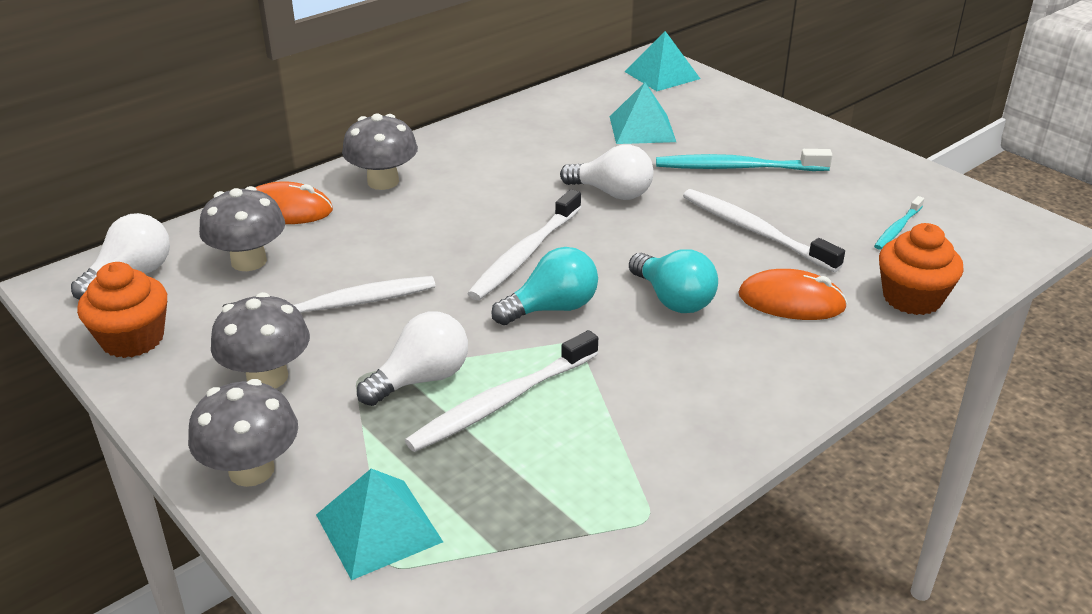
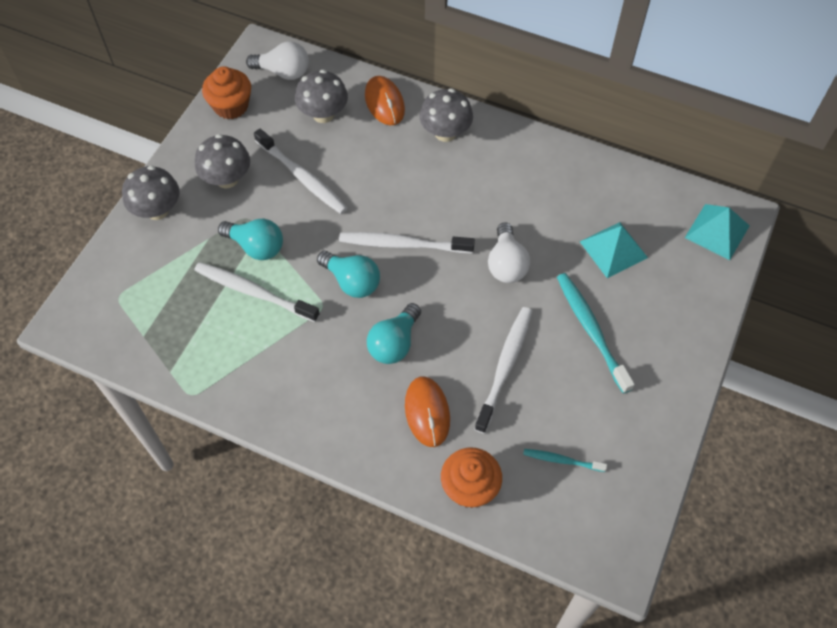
camera: 65 degrees right, 25 degrees up
turquoise pyramid [316,468,443,580] -> none
white light bulb [357,312,468,406] -> turquoise light bulb [218,219,283,260]

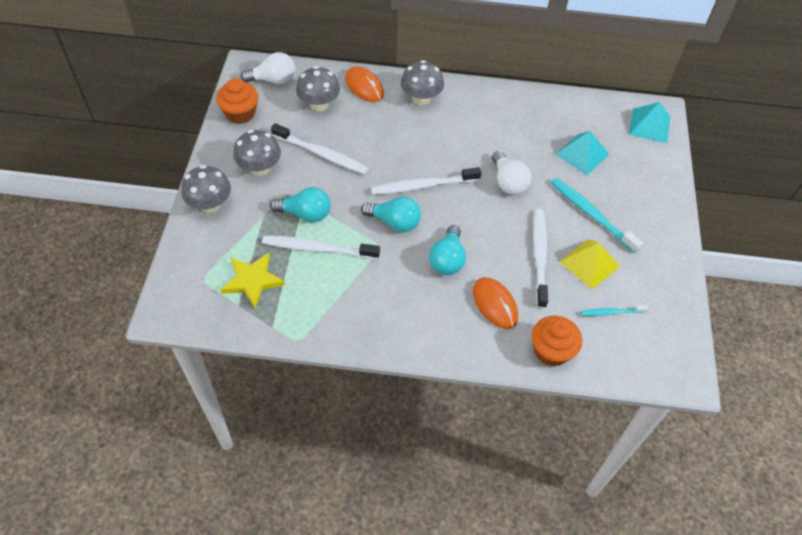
camera: 20 degrees left, 5 degrees down
none -> yellow star [221,253,285,309]
none -> yellow pyramid [560,240,620,289]

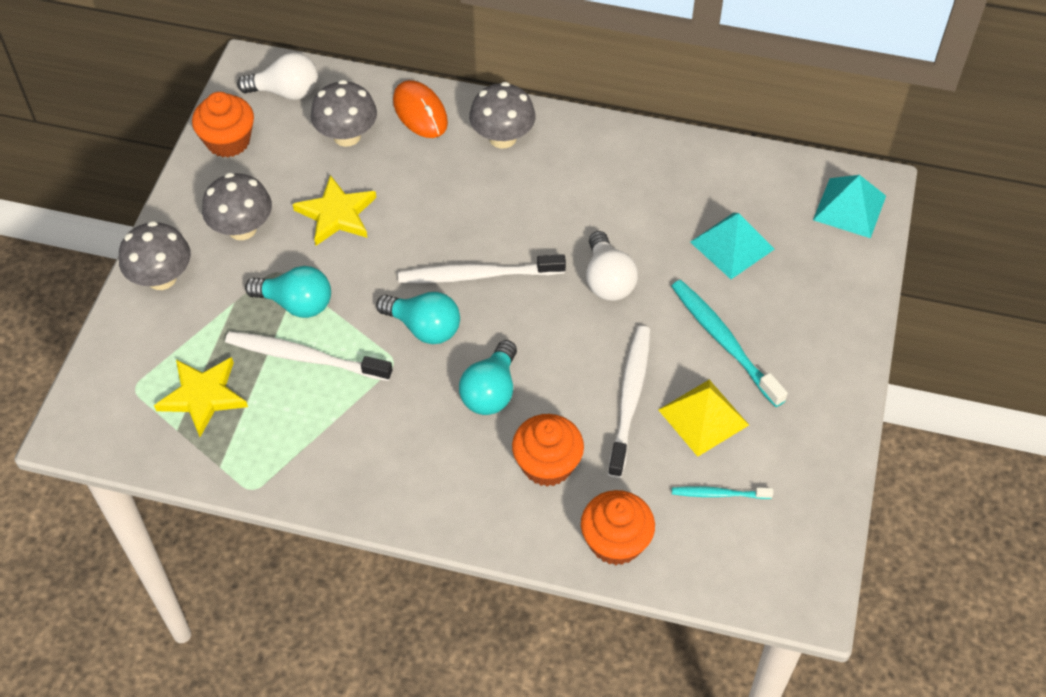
camera: 10 degrees right, 0 degrees up
white toothbrush [271,123,369,174] -> yellow star [293,175,376,246]
orange mouse [473,277,518,329] -> orange cupcake [512,414,584,487]

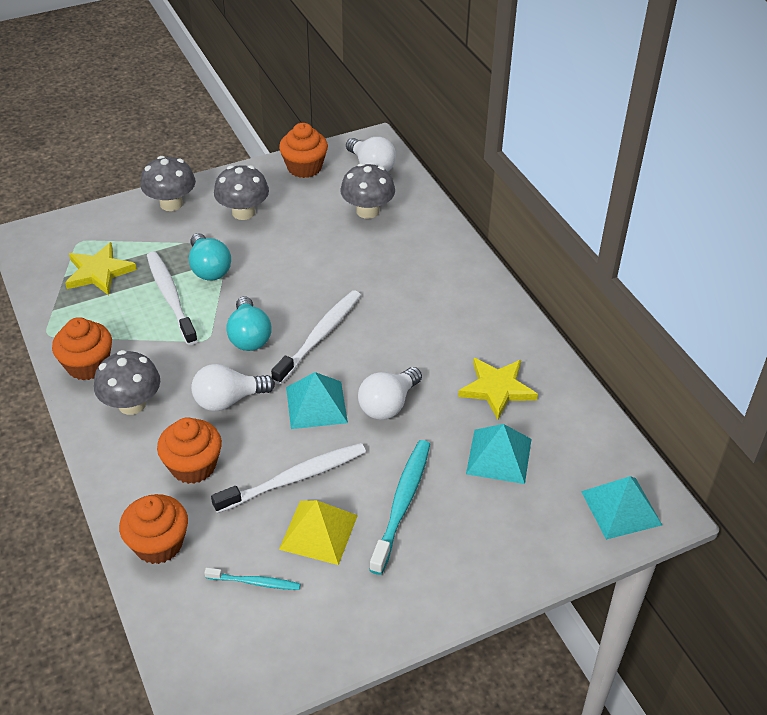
camera: 50 degrees right, 10 degrees down
yellow star [293,175,376,246] -> yellow star moved to [458,358,538,420]
orange mouse [393,80,448,138] -> none
white toothbrush [398,254,566,283] -> white toothbrush turned 75 degrees clockwise [271,290,361,385]
turquoise light bulb [459,340,517,415] -> white light bulb [191,364,275,411]
grey mushroom [469,82,536,149] -> grey mushroom moved to [94,350,160,415]
turquoise toothbrush [672,486,773,499] -> turquoise toothbrush turned 135 degrees clockwise [204,568,300,590]
none -> orange cupcake [52,317,112,380]
none -> turquoise pyramid [286,372,348,429]

